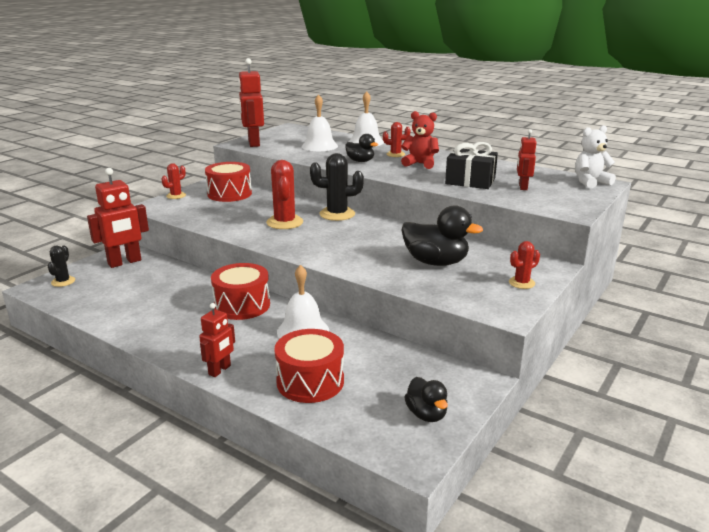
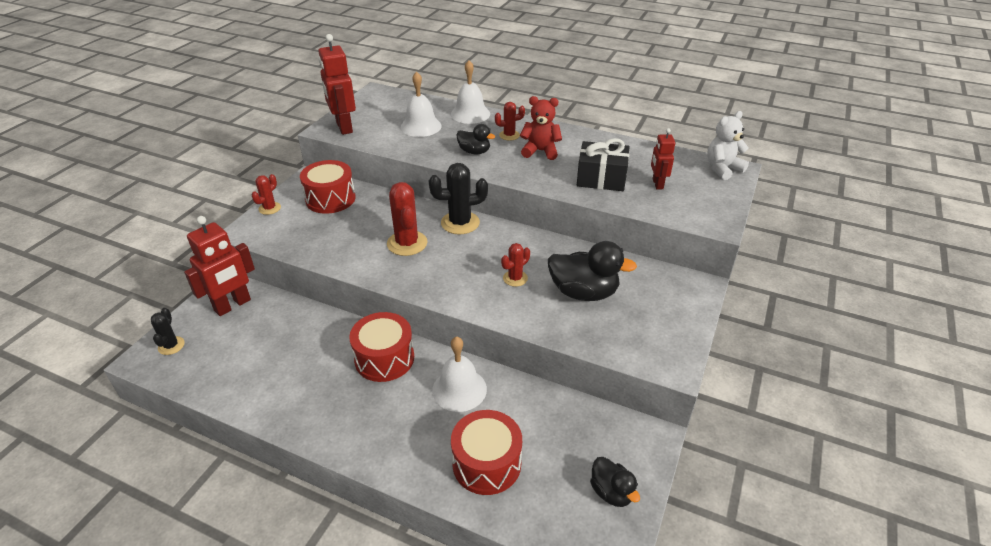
camera: 10 degrees left, 15 degrees up
red robot [199,303,235,377] -> none
red cactus [509,241,540,289] -> red cactus moved to [501,243,530,287]

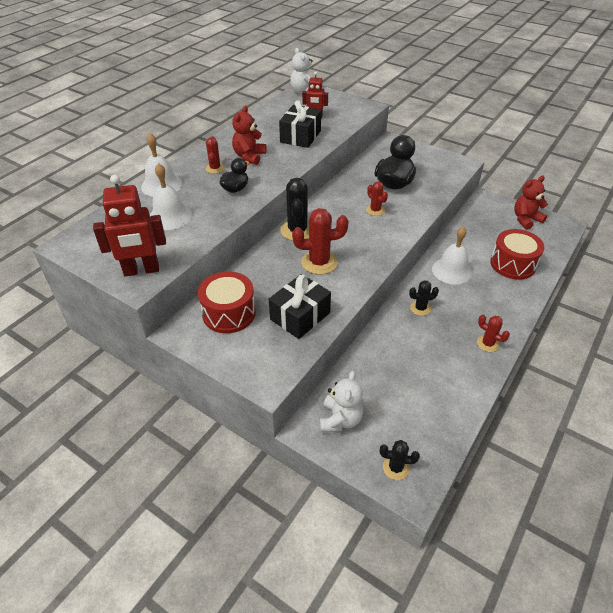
camera: 80 degrees left, 5 degrees up
red robot [184,216,255,316] -> white teddy bear [320,371,364,432]
red cactus [252,174,281,215] -> red cactus moved to [477,315,510,352]
red drum [349,312,414,382] -> black cactus [409,280,439,316]
black duck [590,457,640,507] -> red teddy bear [514,176,548,230]
none -> black gift [269,274,331,339]

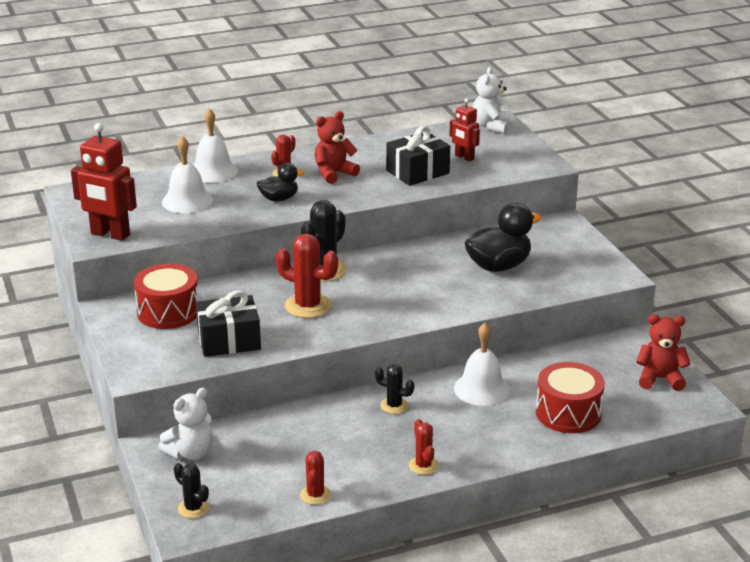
camera: 35 degrees right, 15 degrees down
red cactus [366,181,388,216] -> red cactus moved to [300,451,331,505]

